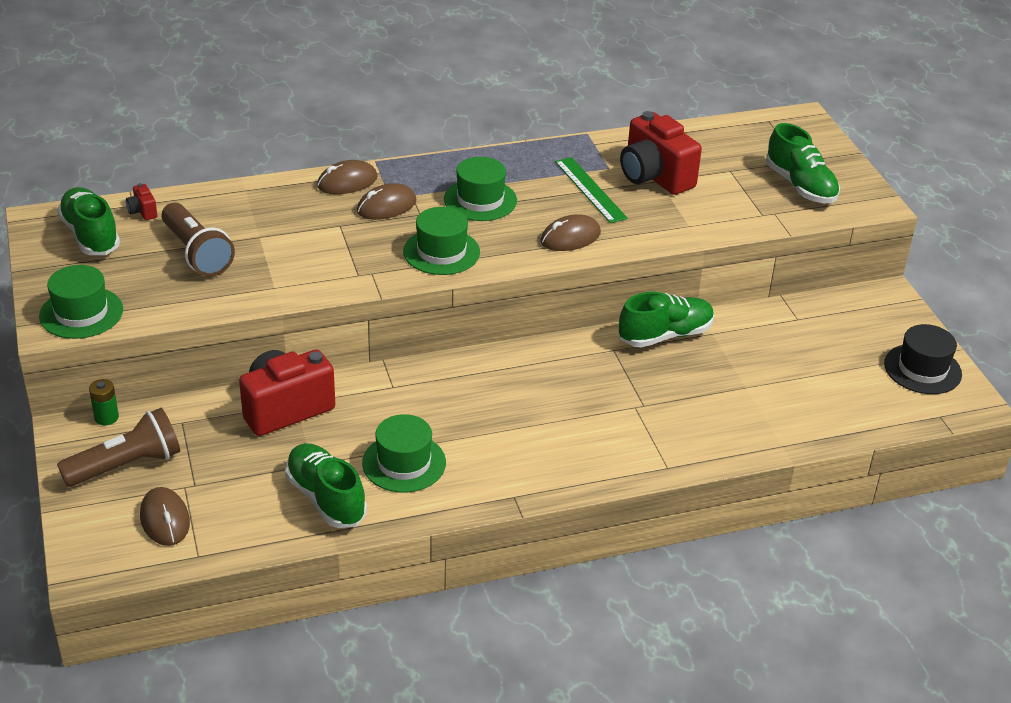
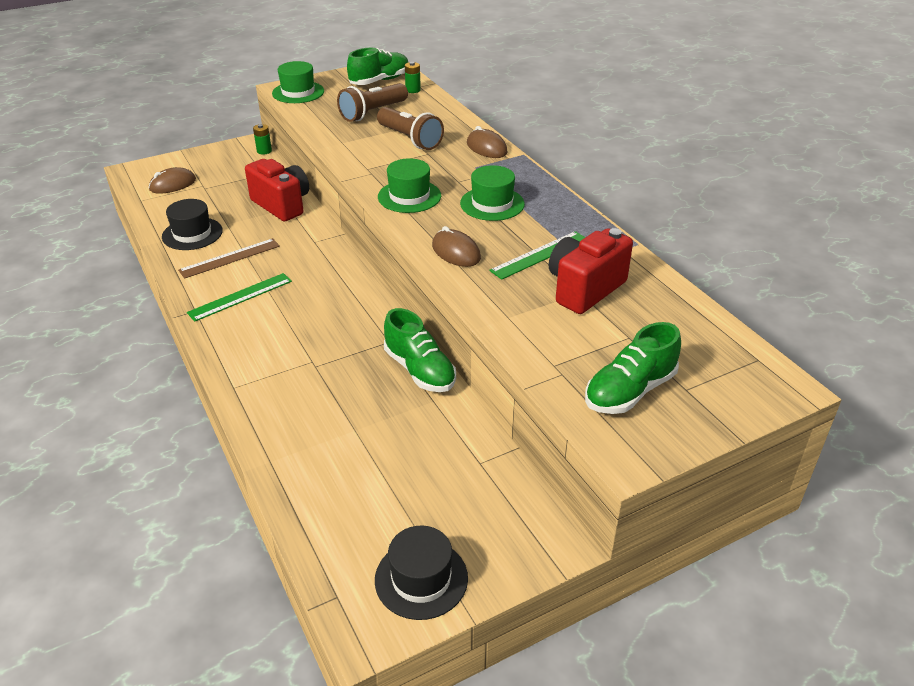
camera: 80 degrees right, 0 degrees up
brown flashlight [57,408,180,487] -> brown flashlight moved to [377,107,444,150]
red camera [126,183,157,220] -> green battery [405,62,421,93]
green shoe [285,443,367,528] -> black hat [162,199,223,250]
brown mouse [357,183,416,220] -> none
green hat [362,414,446,493] -> brown ruler [178,238,280,279]
none -> green ruler [187,273,292,322]

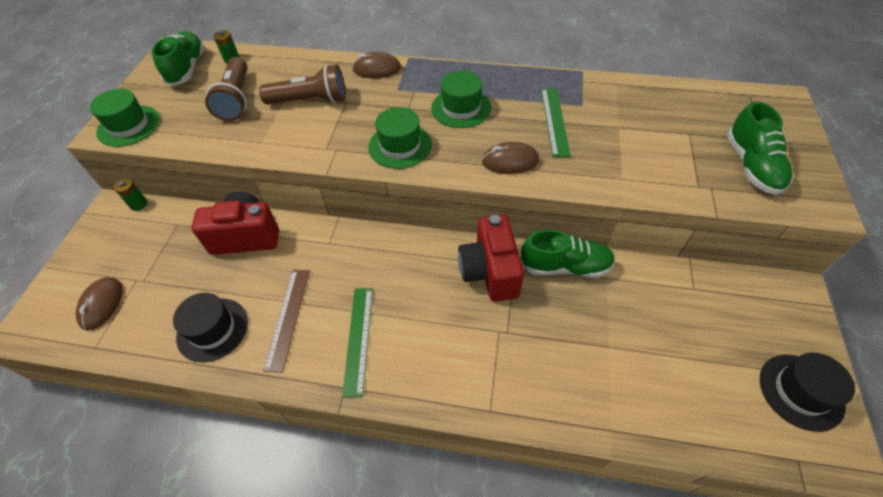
camera: 50 degrees left, 15 degrees up
red camera [549,228,633,314] -> red camera moved to [458,215,524,302]

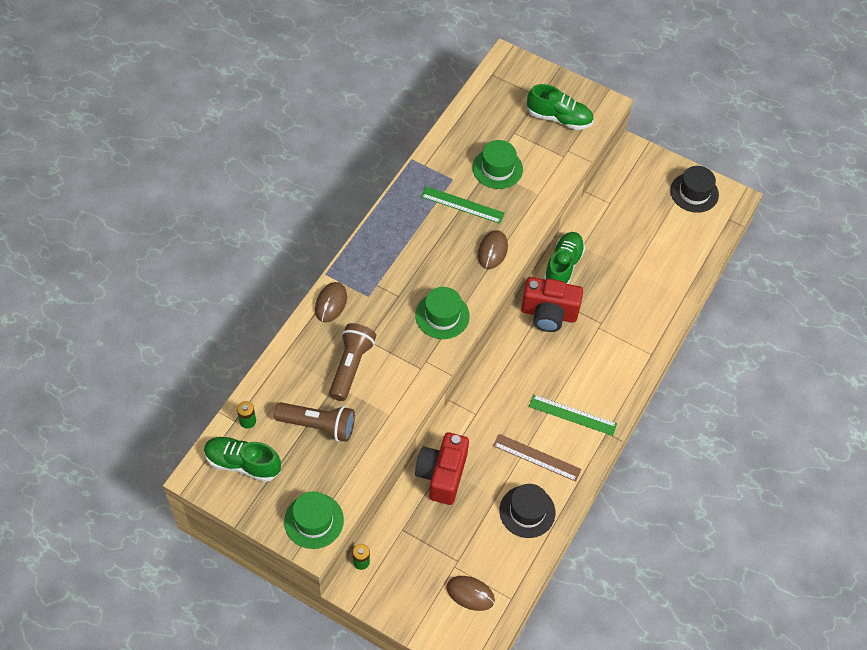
camera: 75 degrees left, 5 degrees up
green hat [431,71,491,128] -> green hat moved to [472,140,523,189]

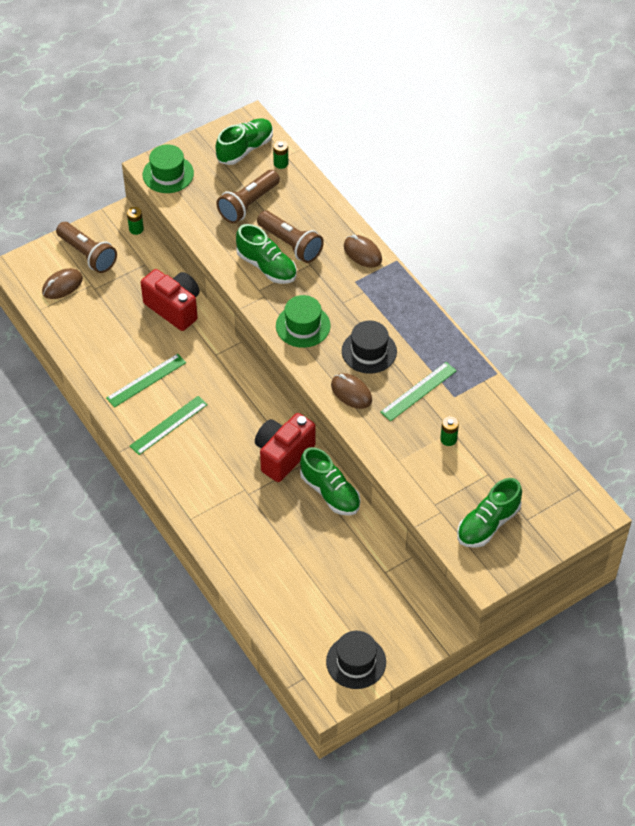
camera: 120 degrees right, 5 degrees down
green hat [472,140,523,189] -> green battery [440,416,459,446]
brown ruler [493,434,582,482] -> green ruler [106,354,186,408]
black hat [499,484,556,538] -> black hat moved to [342,320,397,374]
none -> brown flashlight [56,222,117,273]
none -> green shoe [236,224,297,284]

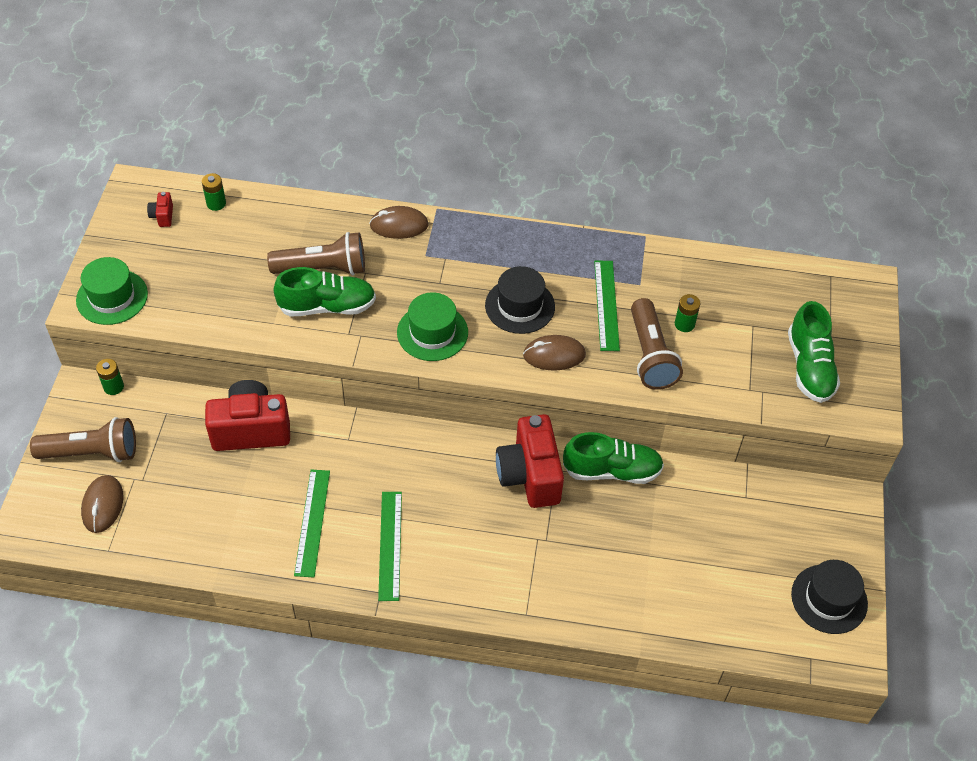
camera: 50 degrees left, 0 degrees up
green shoe [215,118,273,165] -> red camera [147,192,173,227]
brown flashlight [216,170,280,223] -> brown flashlight moved to [631,298,683,390]

